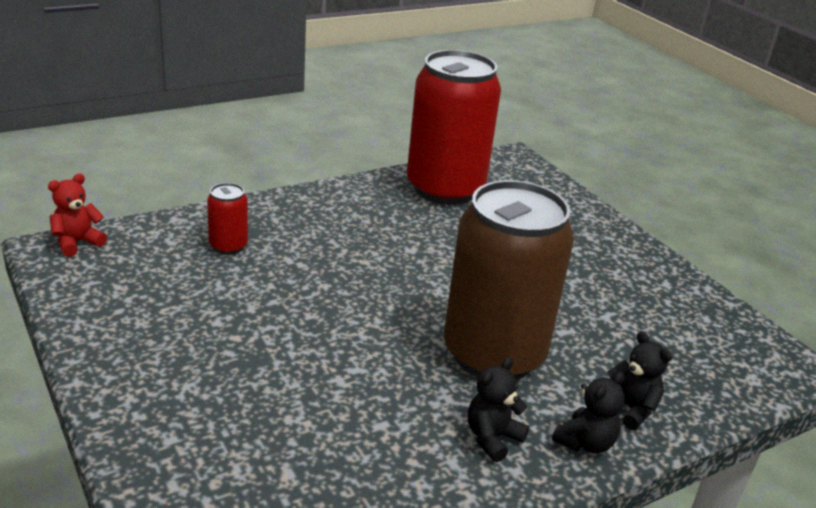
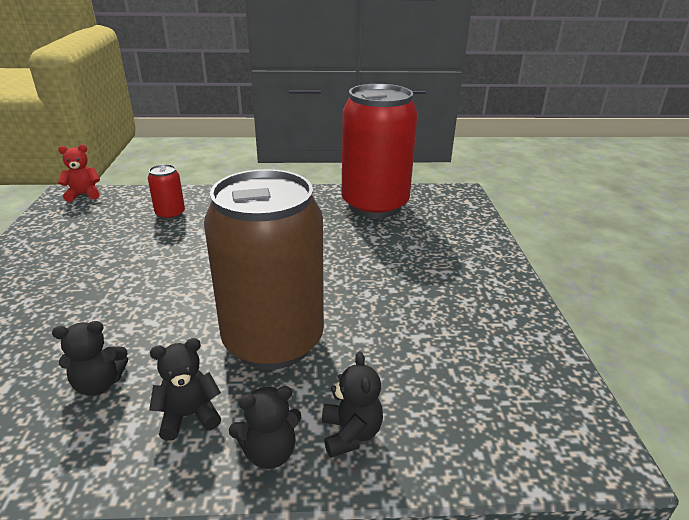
camera: 30 degrees right, 0 degrees up
none -> black teddy bear [52,321,128,396]

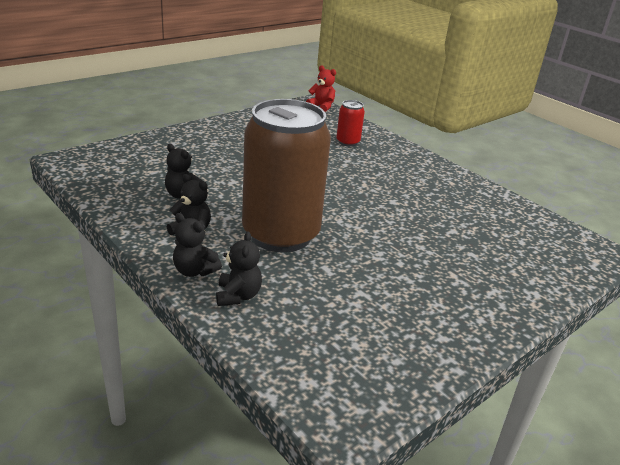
camera: 50 degrees right, 0 degrees up
black teddy bear [322,352,383,458] -> black teddy bear turned 45 degrees counterclockwise [216,231,262,306]
red can [341,84,418,218] -> none

